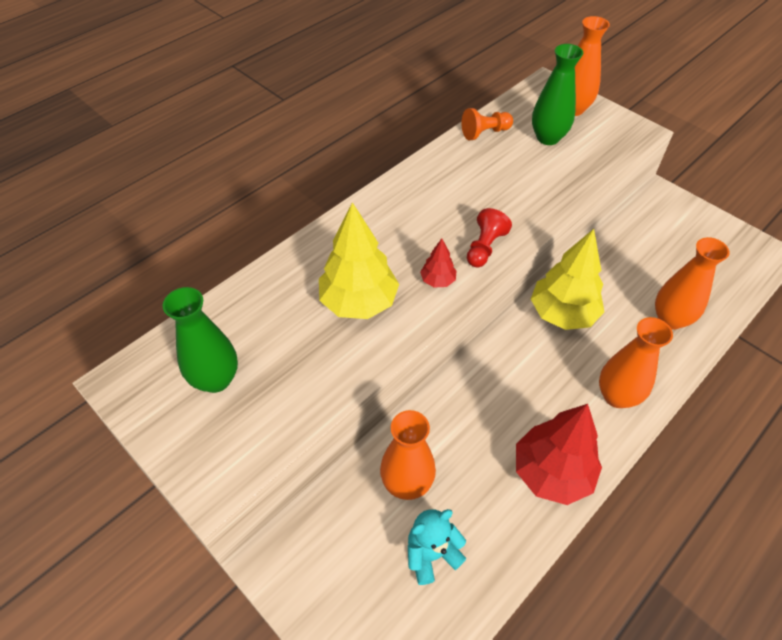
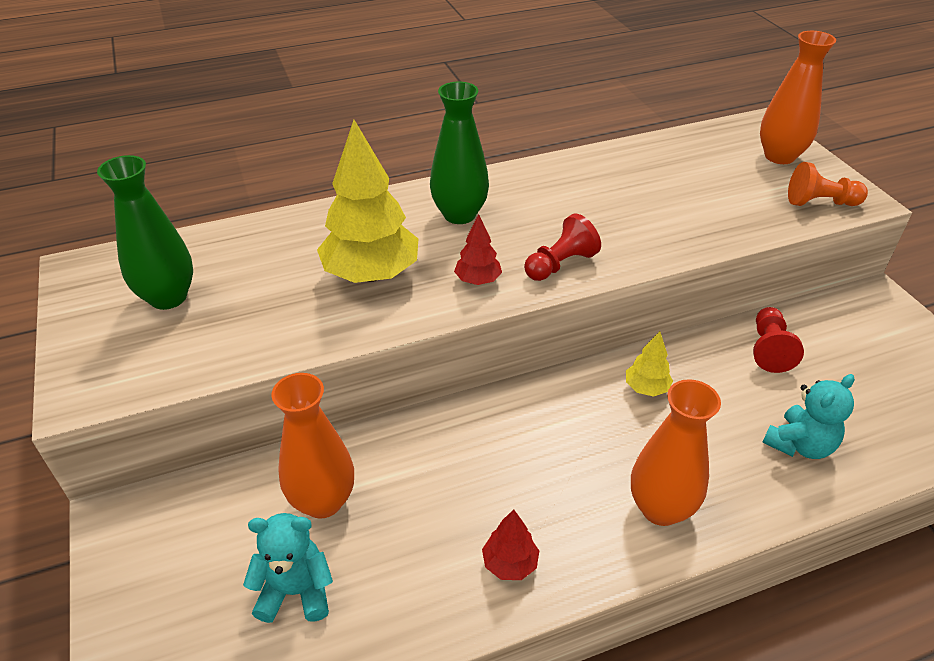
camera: 25 degrees right, 10 degrees down
orange pawn [461,108,513,140] -> orange pawn moved to [788,162,868,206]
red tree [516,404,602,505] -> red tree [482,509,539,580], size x0.47
yellow tree [531,229,604,330] -> yellow tree [626,331,673,397], size x0.47
green vase [532,44,583,145] -> green vase moved to [430,82,489,224]
orange vase [655,237,729,330] -> turquoise teddy bear [762,374,855,459]
none -> red pawn [753,307,804,373]

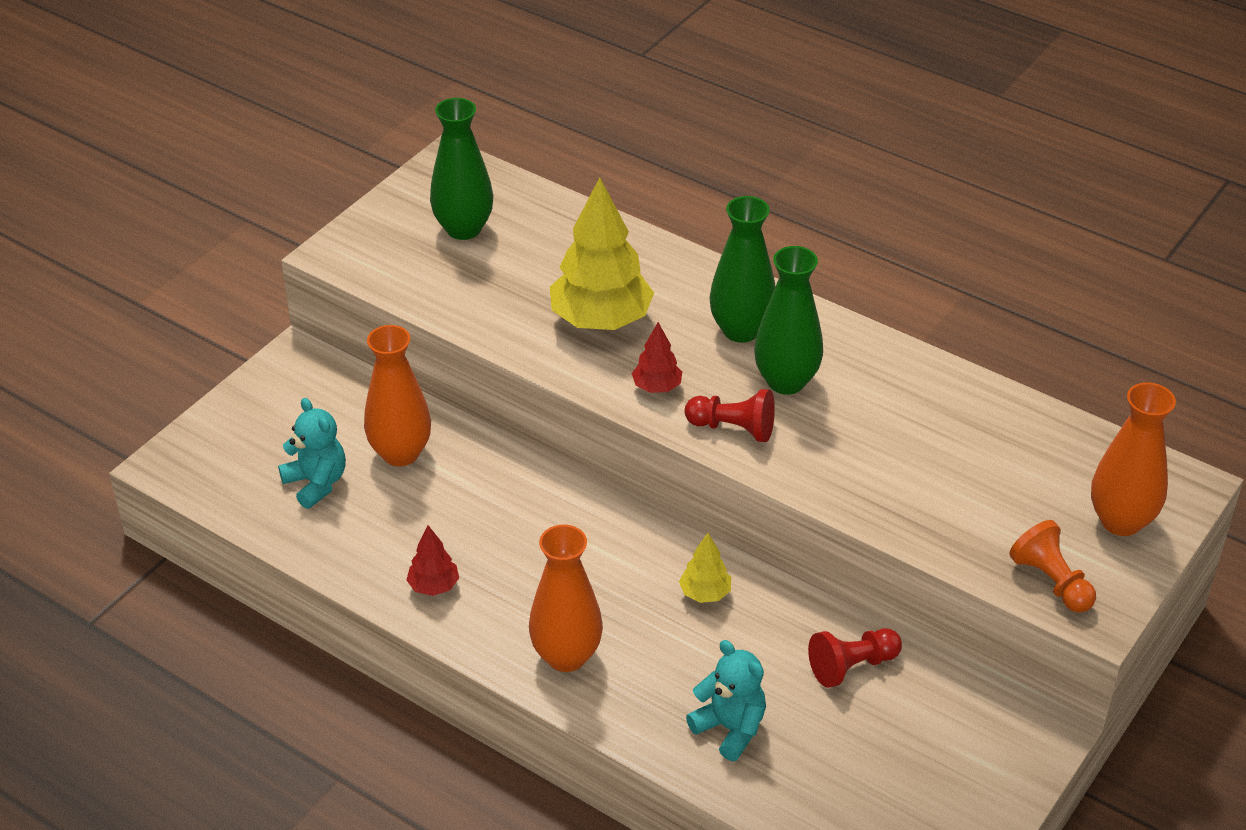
camera: 55 degrees right, 0 degrees up
turquoise teddy bear [762,374,855,459] -> turquoise teddy bear turned 150 degrees counterclockwise [686,640,766,761]
none -> green vase [754,246,823,395]

